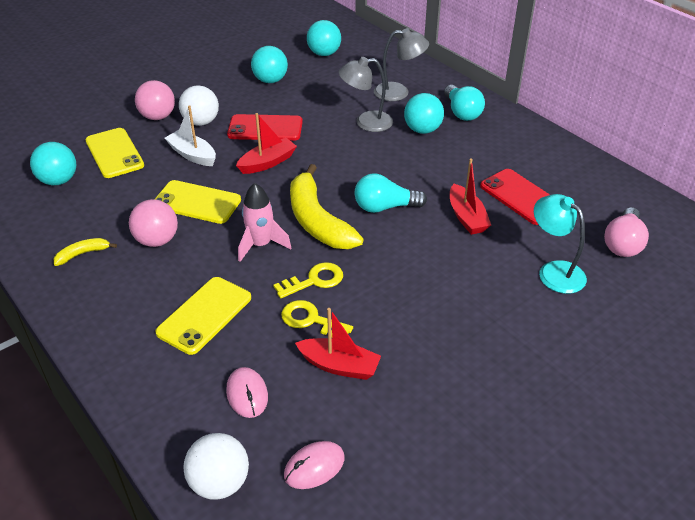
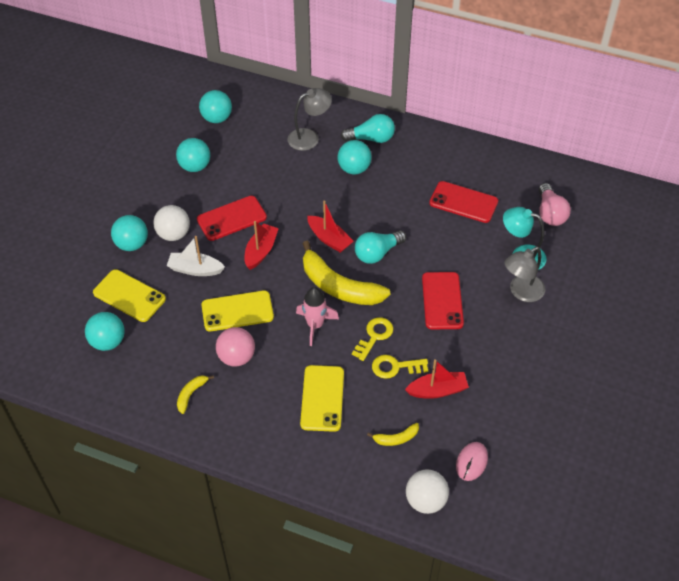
camera: 30 degrees left, 10 degrees up
pink ball [135,80,175,120] -> turquoise ball [111,215,148,251]
pink mouse [226,367,268,418] -> yellow banana [367,423,419,446]
grey lamp [339,57,393,132] -> grey lamp moved to [504,247,545,302]
turquoise light bulb [444,85,485,121] -> turquoise light bulb turned 45 degrees counterclockwise [341,114,395,143]
red boat [450,159,491,235] -> red boat moved to [307,201,354,253]
none -> red phone [422,272,464,329]

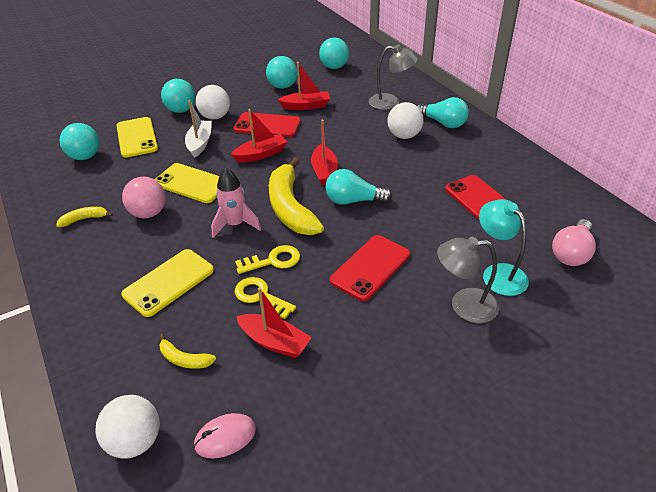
camera: 40 degrees right, 10 degrees down
white boat [167,236,225,276] -> white boat turned 45 degrees clockwise [185,100,212,158]
turquoise ball [338,140,371,174] -> white ball [387,102,424,139]
none -> red boat [278,62,330,110]

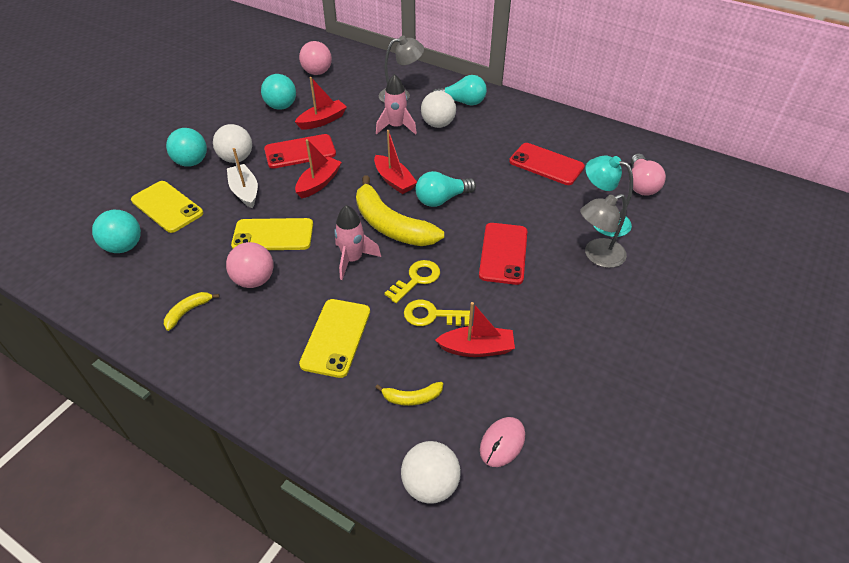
camera: 30 degrees left, 5 degrees up
turquoise ball [319,37,349,69] -> pink ball [299,41,332,75]
none -> pink rocket [376,74,417,135]

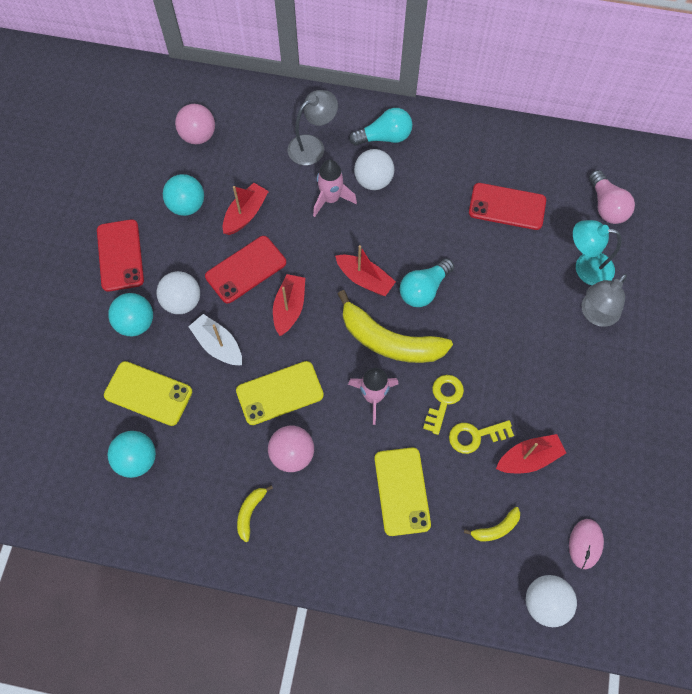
camera: 20 degrees left, 20 degrees up
red phone [479,223,527,285] -> red phone moved to [97,219,144,292]

